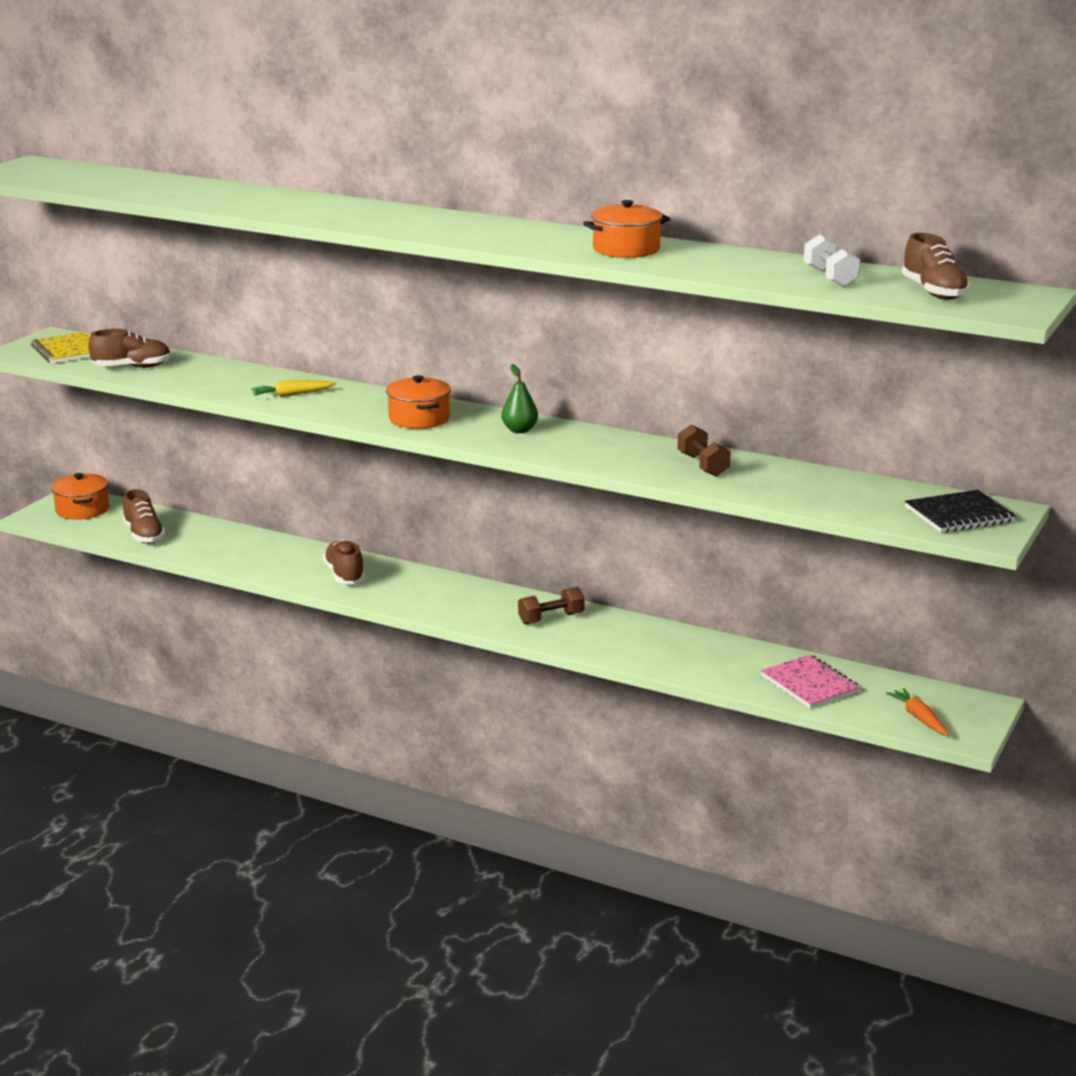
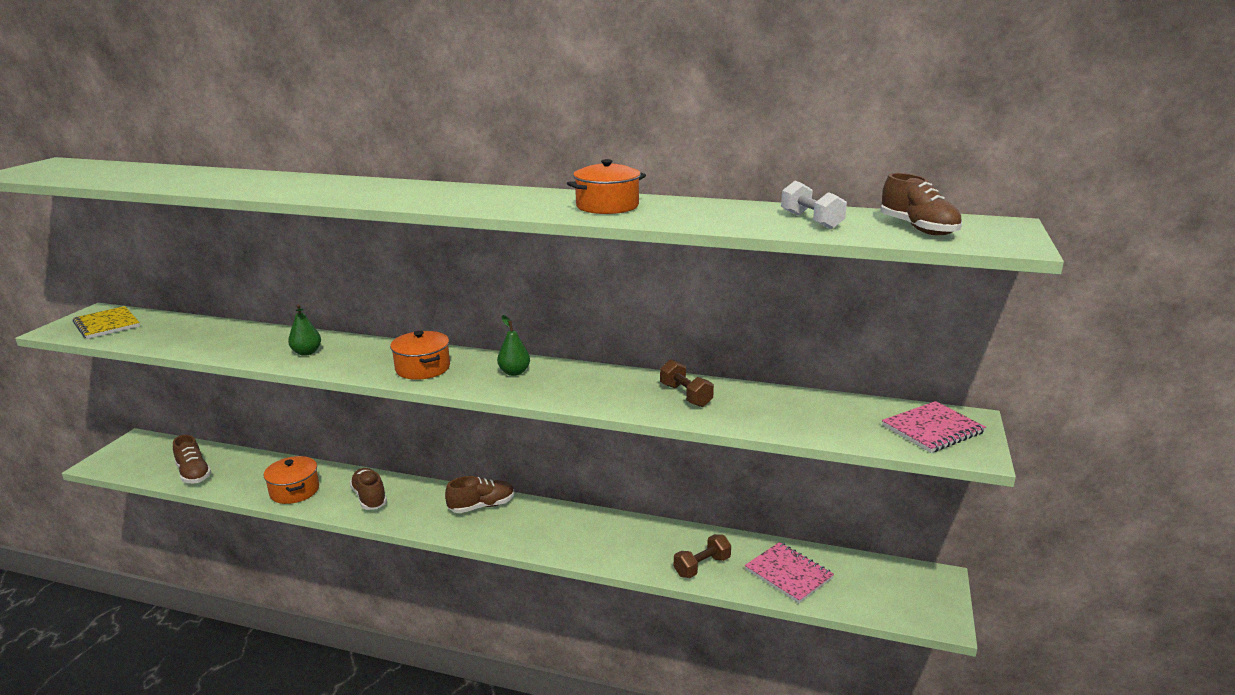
camera: 10 degrees left, 0 degrees up
orange pot [51,473,109,520] -> orange pot moved to [264,456,319,504]
brown shoe [88,329,171,368] -> brown shoe moved to [445,476,515,513]
yellow carrot [251,380,336,397] -> green pear [288,304,321,356]
brown dumbbell [518,587,585,625] -> brown dumbbell moved to [674,534,731,578]
orange carrot [886,688,949,736] -> none
black notebook [905,490,1016,533] -> pink notebook [882,401,986,453]

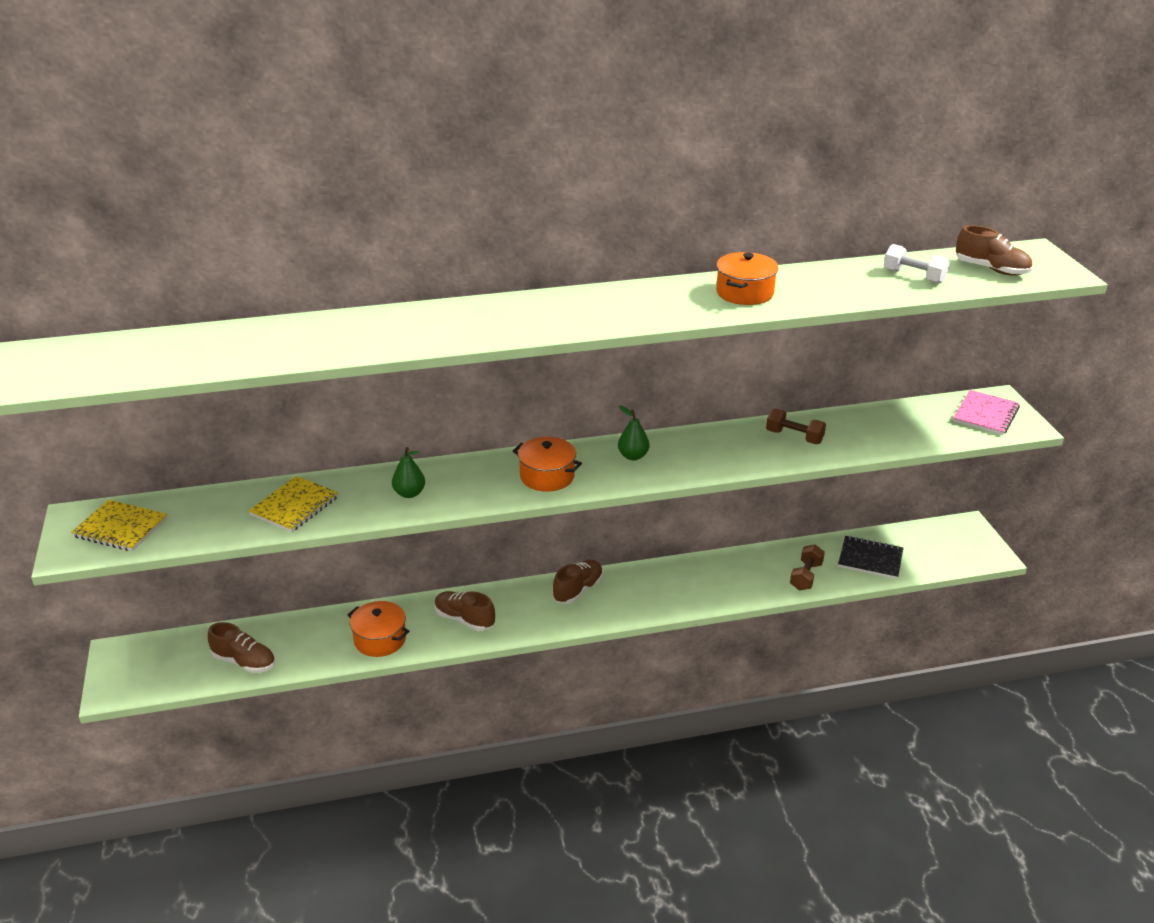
camera: 30 degrees left, 10 degrees up
pink notebook [745,542,834,603] -> black notebook [838,536,904,579]
none -> yellow notebook [248,476,338,532]

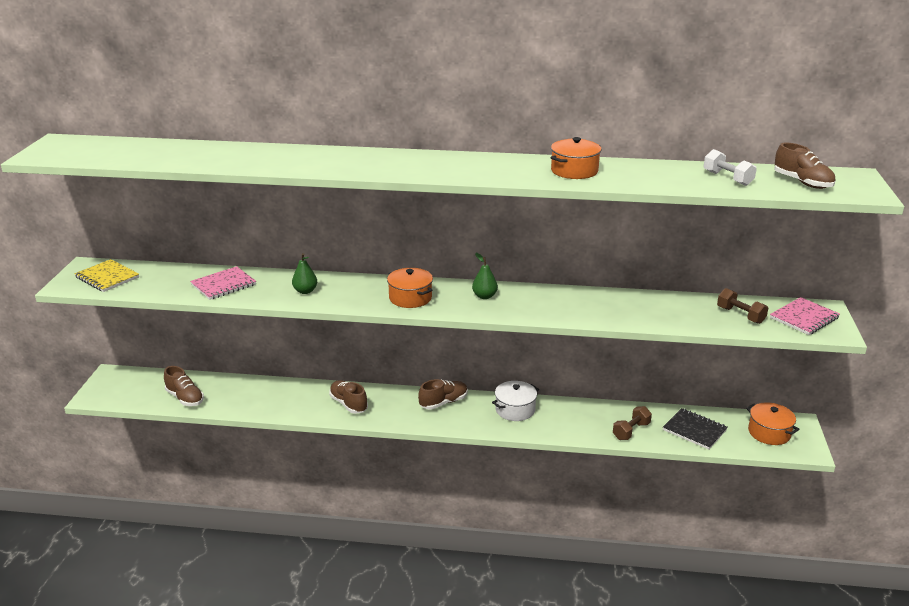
camera: 20 degrees right, 5 degrees down
yellow notebook [248,476,338,532] -> pink notebook [190,266,256,300]
orange pot [348,601,409,657] -> orange pot moved to [746,402,800,445]
brown dumbbell [766,408,826,444] -> brown dumbbell moved to [717,288,768,324]
none -> white pot [492,381,539,421]

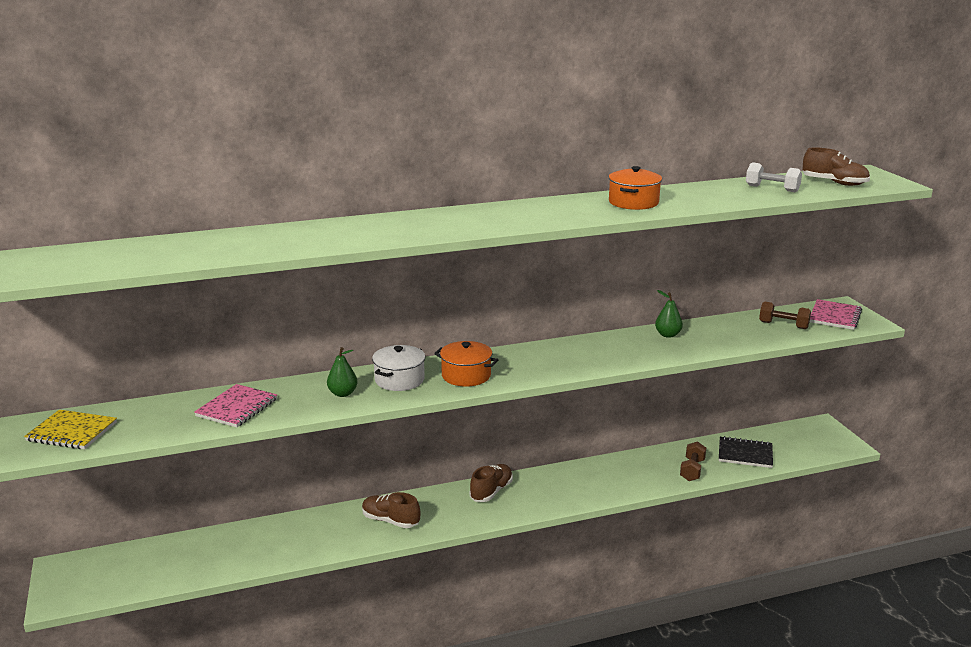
camera: 25 degrees left, 5 degrees down
brown shoe [164,366,204,406] -> none
green pear [472,253,498,299] -> green pear moved to [655,290,683,338]
white pot [492,381,539,421] -> white pot moved to [372,345,425,391]
orange pot [746,402,800,445] -> none

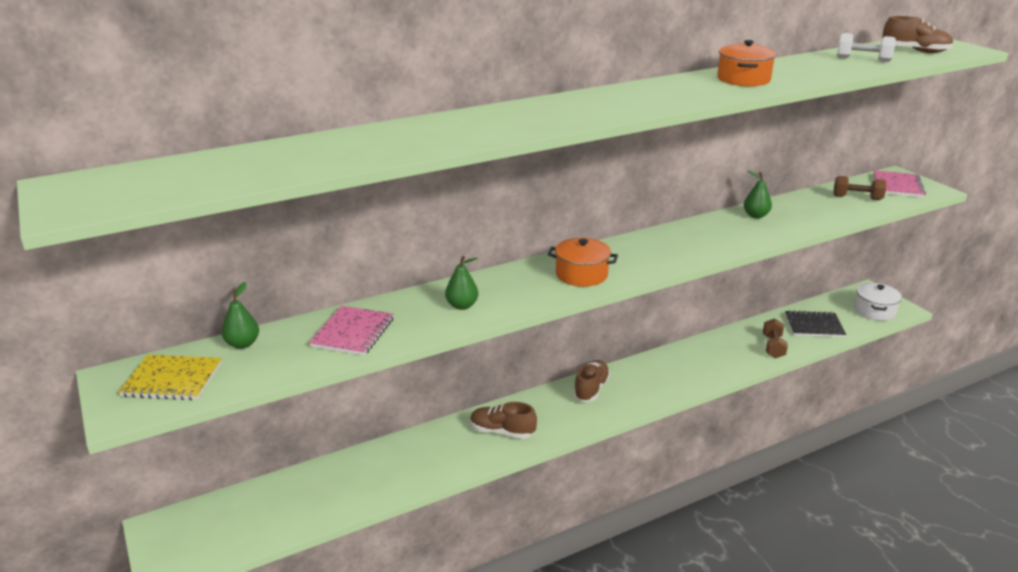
camera: 10 degrees left, 5 degrees up
white pot [372,345,425,391] -> white pot moved to [854,283,902,321]
none -> green pear [222,282,259,349]

